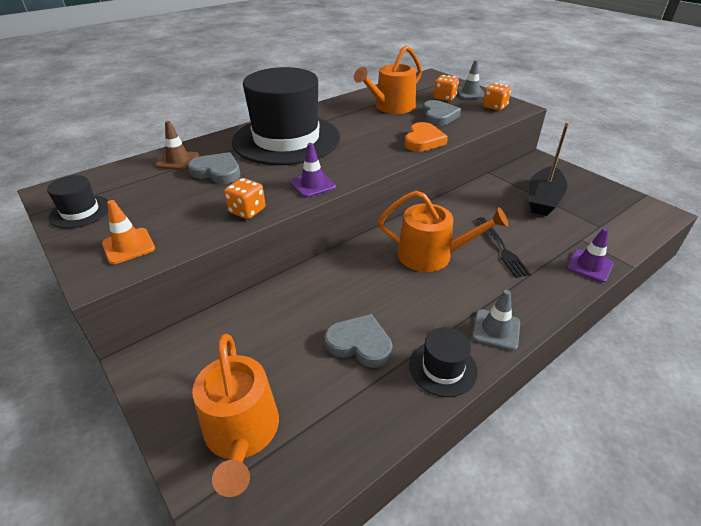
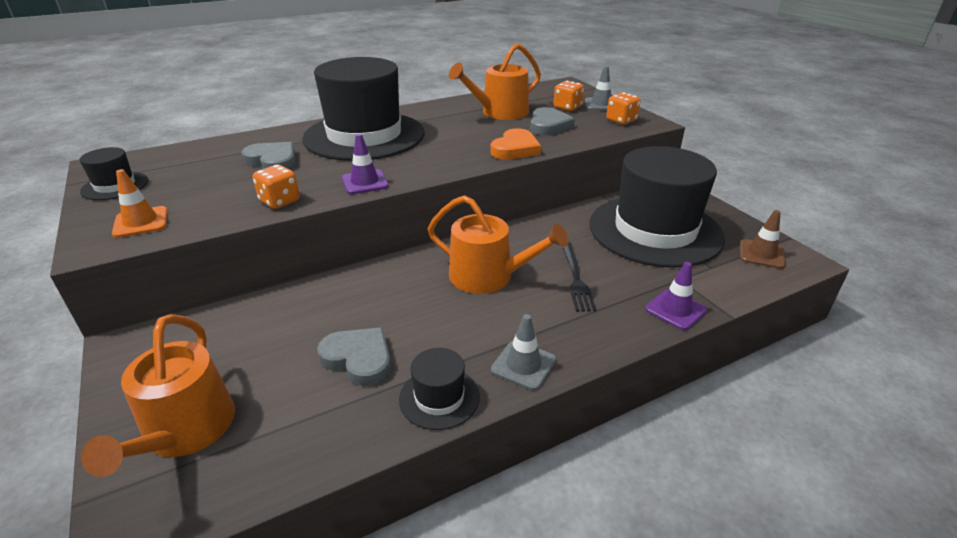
camera: 10 degrees right, 5 degrees down
brown traffic cone [156,121,200,170] -> brown traffic cone moved to [740,210,786,269]
black boat [529,122,569,216] -> black hat [589,146,725,268]

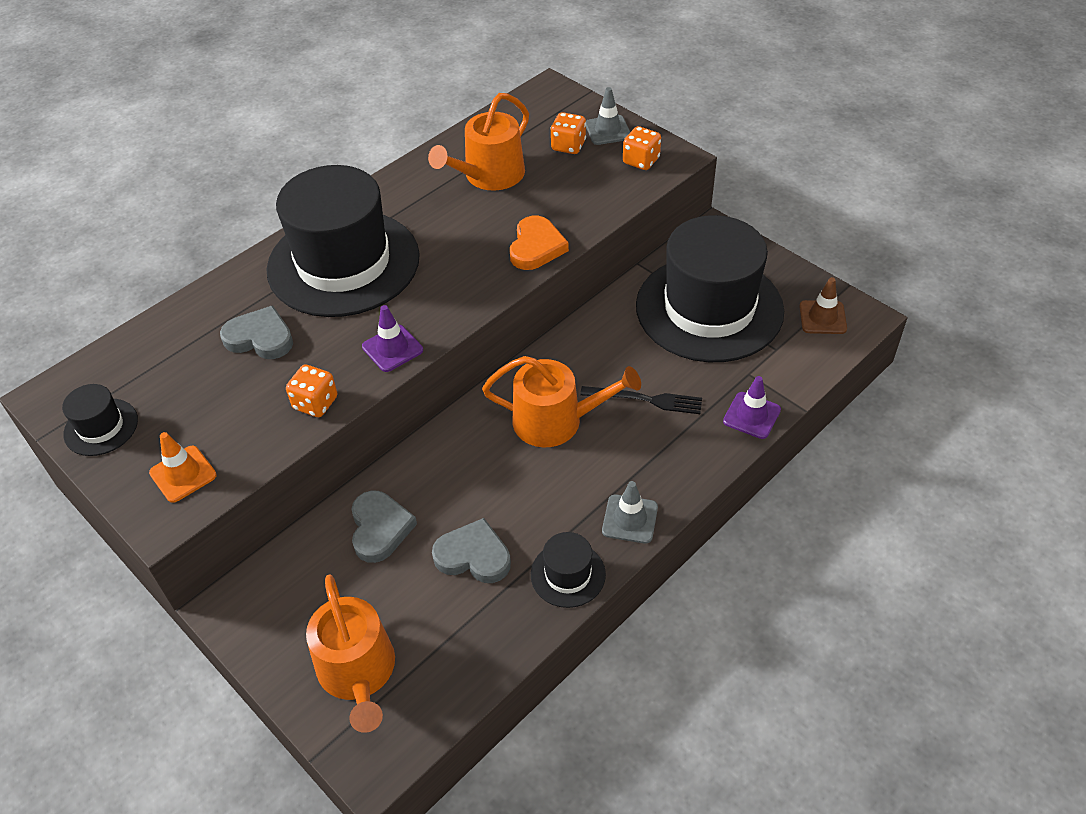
camera: 15 degrees left, 15 degrees up
grey heart [530,107,575,135] -> grey heart moved to [351,490,417,563]
black fork [562,242,596,312] -> black fork turned 60 degrees counterclockwise [580,386,702,414]

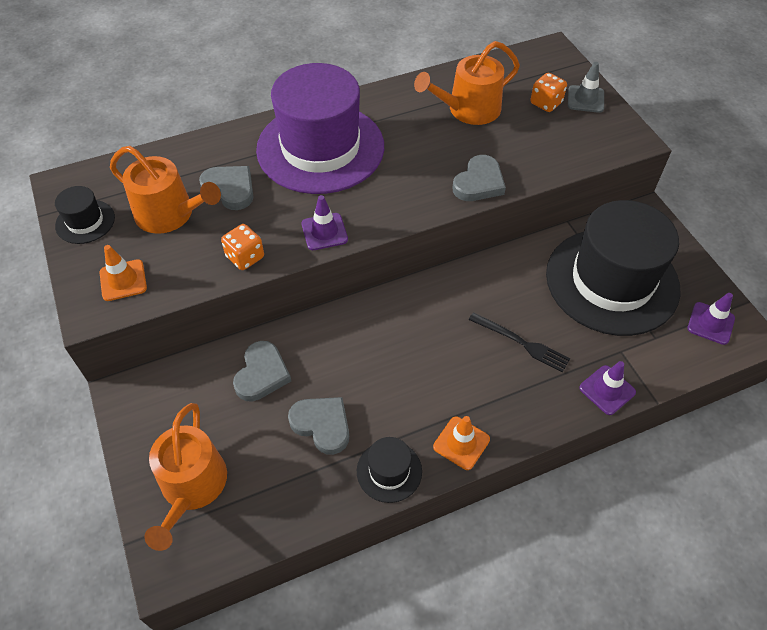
camera: 20 degrees right, 5 degrees up
black hat [267,165,420,317] -> purple hat [256,63,384,194]
orange watering can [482,356,641,447] -> orange watering can moved to [110,146,221,234]
orange heart [510,216,569,270] -> grey heart [452,155,506,201]
grey traffic cone [602,481,658,544] -> orange traffic cone [433,416,490,470]
orange dice [623,126,661,170] -> none
brown traffic cone [799,277,847,334] -> purple traffic cone [687,293,735,345]

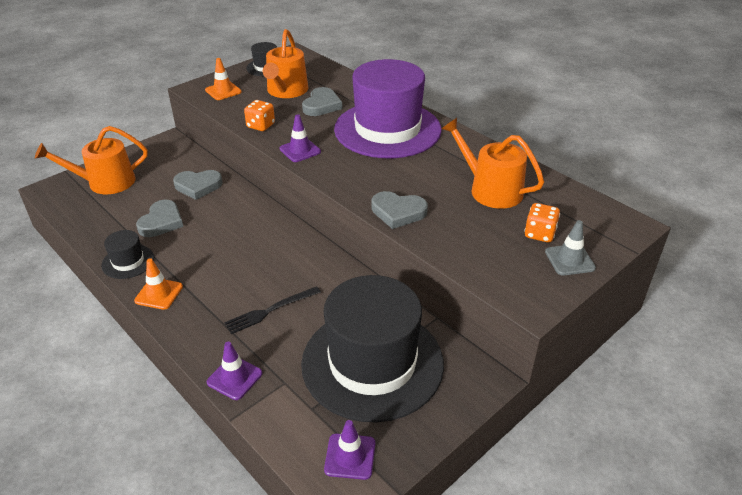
camera: 70 degrees right, 15 degrees down
black fork [469,312,570,373] -> black fork turned 45 degrees clockwise [224,286,321,334]

